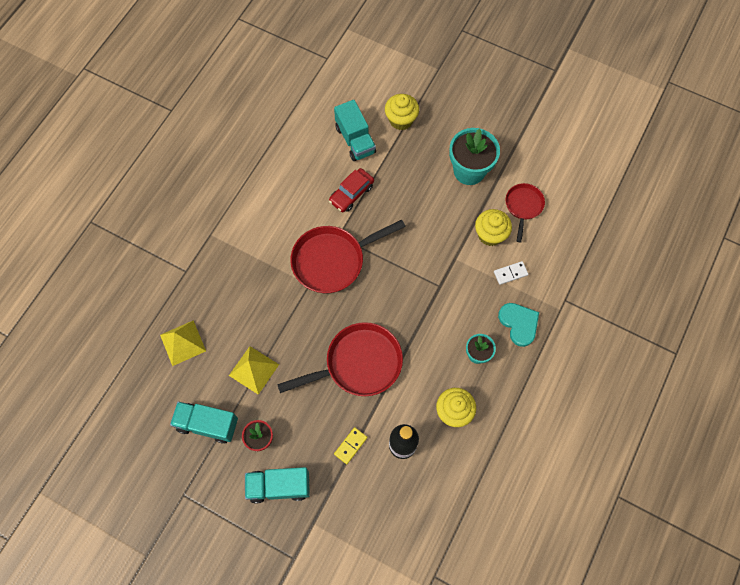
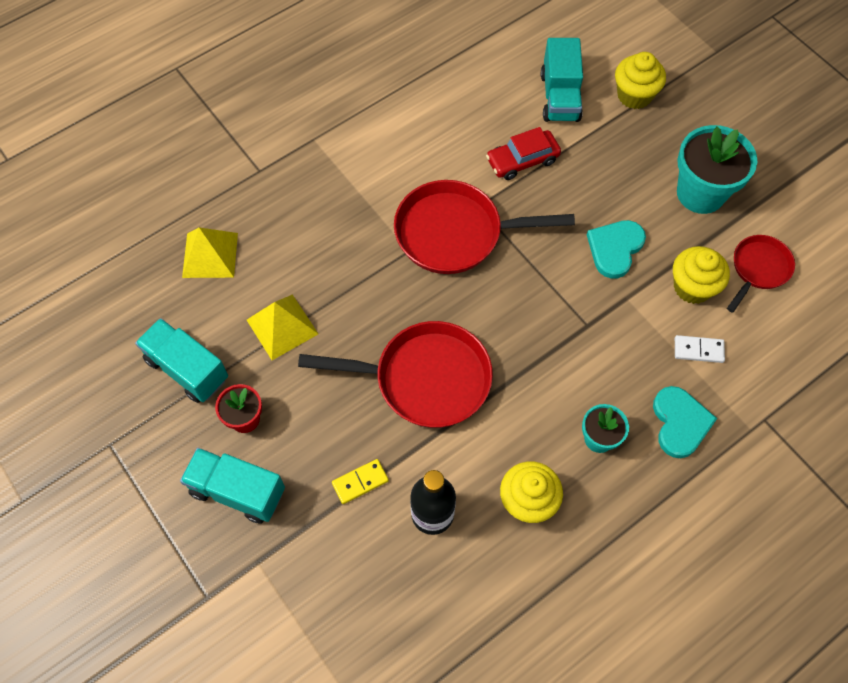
camera: 25 degrees right, 5 degrees down
none -> turquoise heart [587,220,646,279]

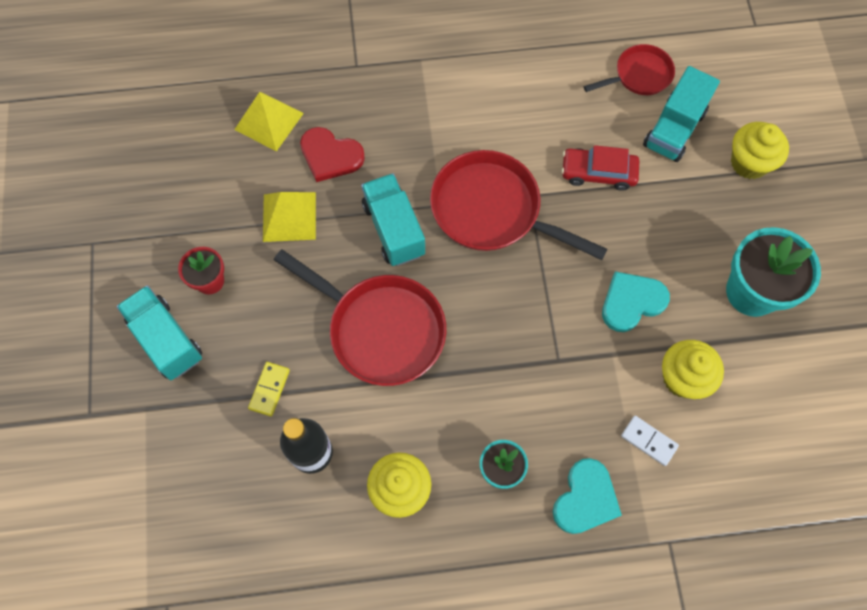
camera: 30 degrees right, 5 degrees up
turquoise truck [135,318,228,403] -> turquoise truck moved to [361,173,425,266]
yellow domino [332,459,389,504] -> yellow domino turned 75 degrees counterclockwise [248,362,290,417]
red pan [727,235,795,313] -> red pan moved to [584,44,675,95]
none -> red heart [300,127,365,182]

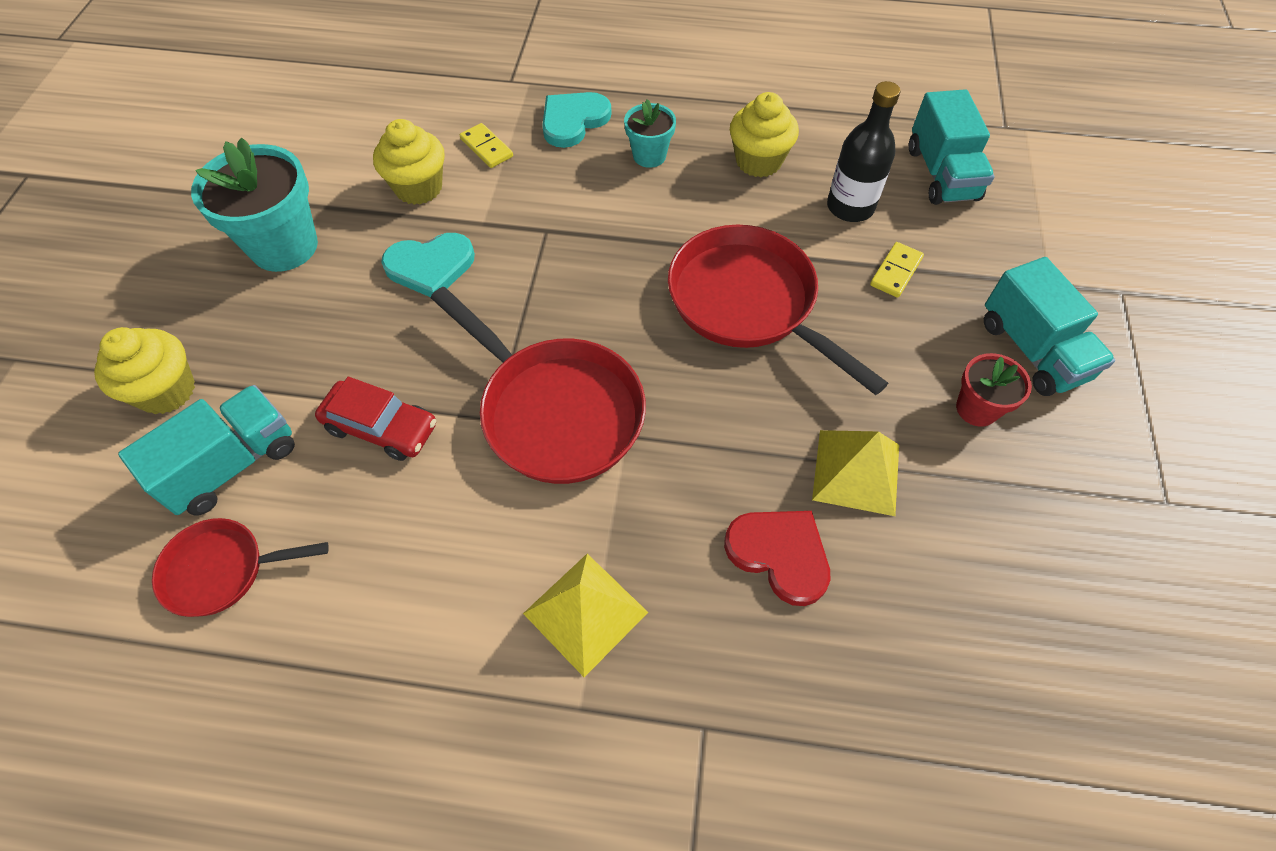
camera: 165 degrees left, 10 degrees down
yellow pyramid [234,92,304,152] -> yellow pyramid moved to [523,554,649,677]
turquoise truck [361,173,425,266] -> turquoise truck moved to [909,89,995,205]
white domino [621,416,679,466] -> yellow domino [460,123,513,168]

